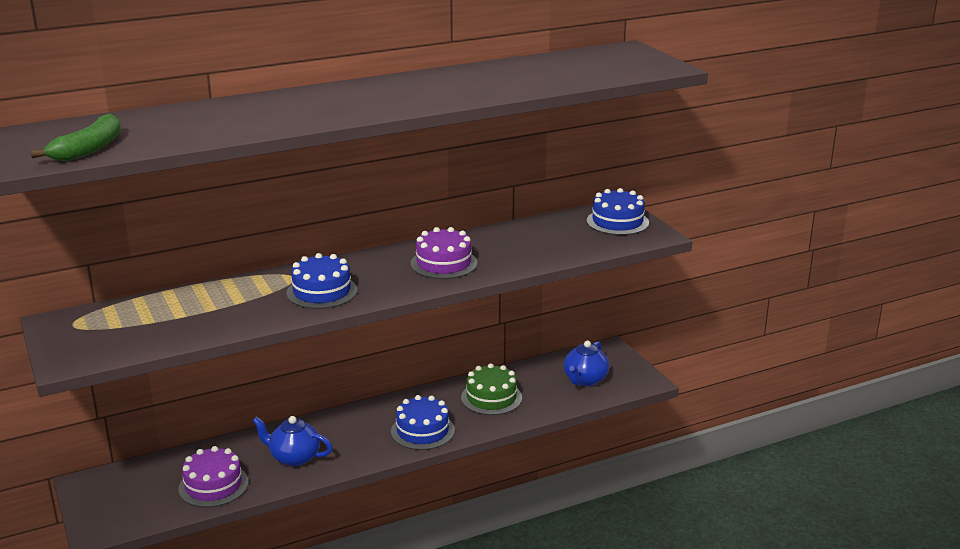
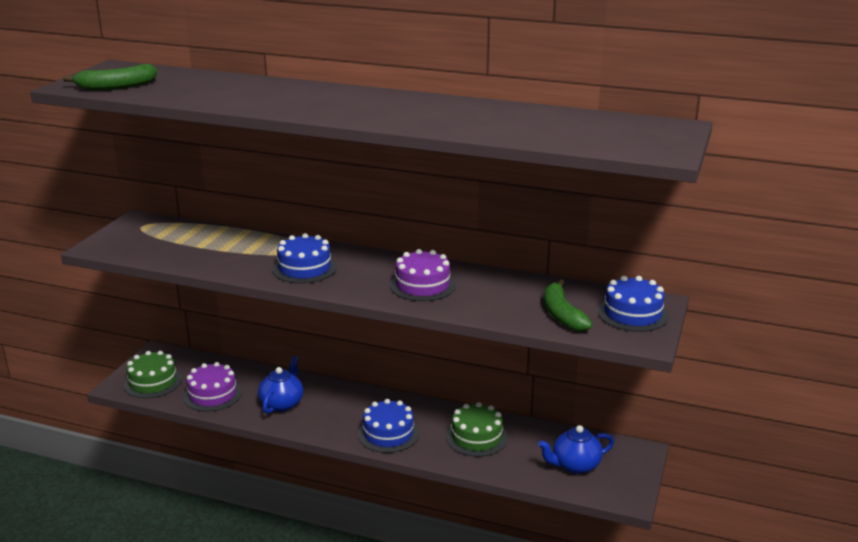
camera: 45 degrees right, 0 degrees up
blue teapot [252,416,332,466] -> blue teapot turned 45 degrees clockwise [258,356,303,414]
none -> green cake [124,351,182,398]
none -> green banana [544,279,593,332]

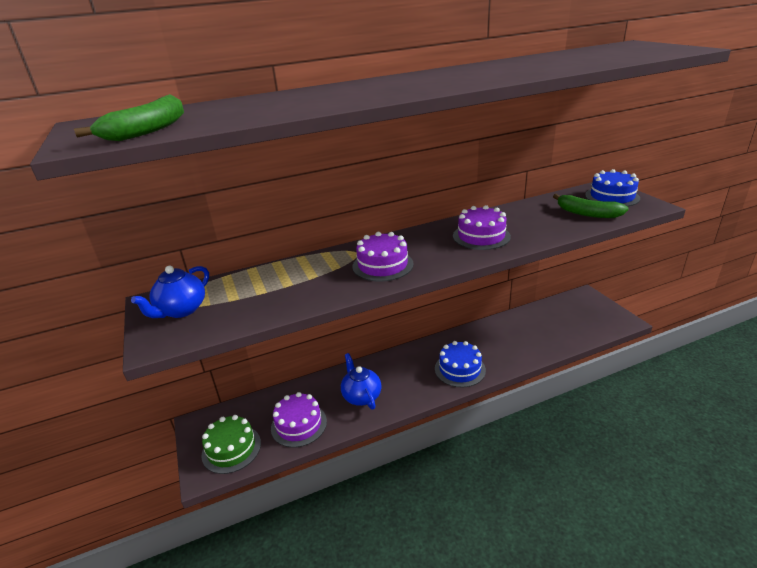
camera: 40 degrees left, 5 degrees up
blue cake [273,233,337,284] -> purple cake [352,232,414,282]
green cake [446,402,508,457] -> none
blue teapot [538,425,614,474] -> blue teapot moved to [131,266,209,318]

